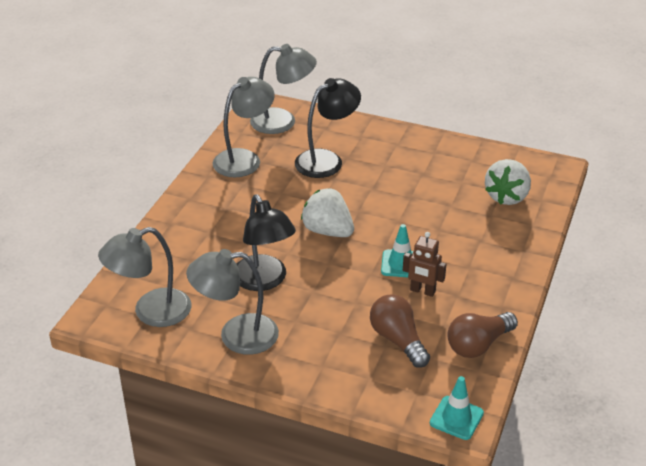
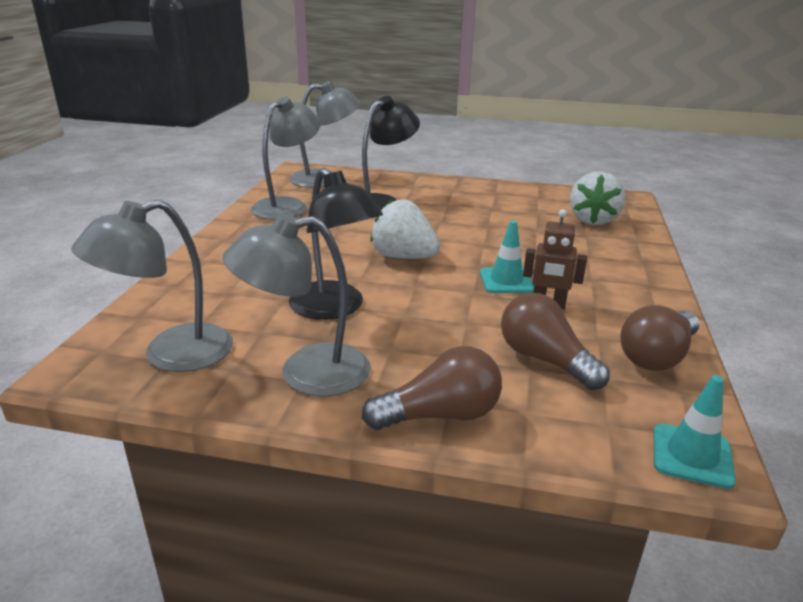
camera: 10 degrees left, 10 degrees down
none -> brown light bulb [362,346,502,430]

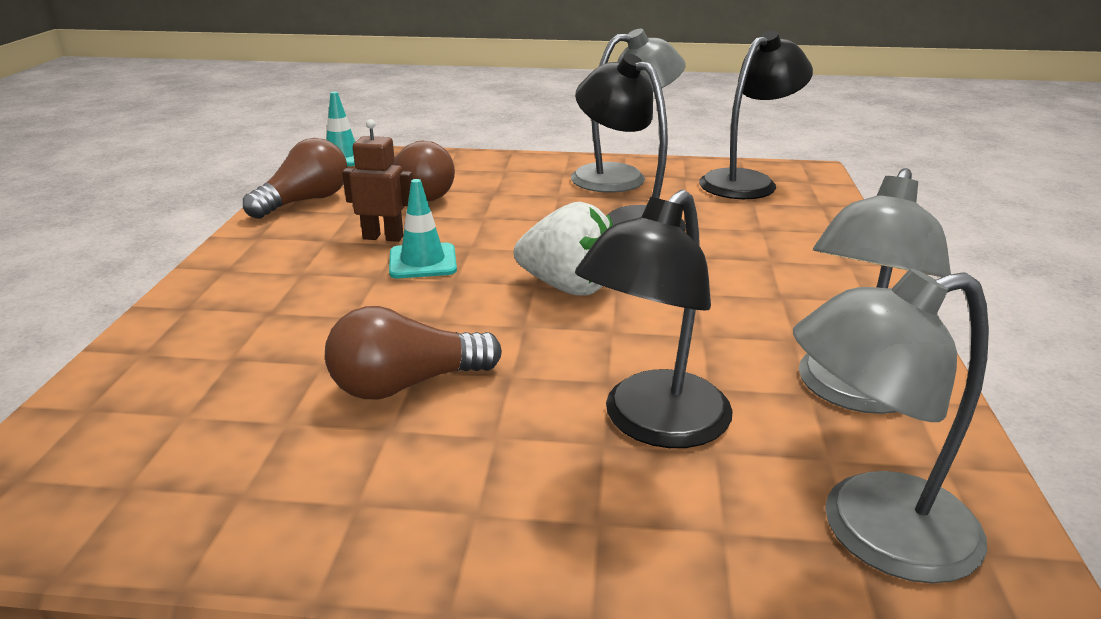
camera: 175 degrees right, 0 degrees up
grey lamp [71,200,233,372] -> black lamp [699,30,813,199]
brown light bulb [362,346,502,430] -> brown light bulb moved to [325,306,502,399]
white strawberry [570,171,625,225] -> none

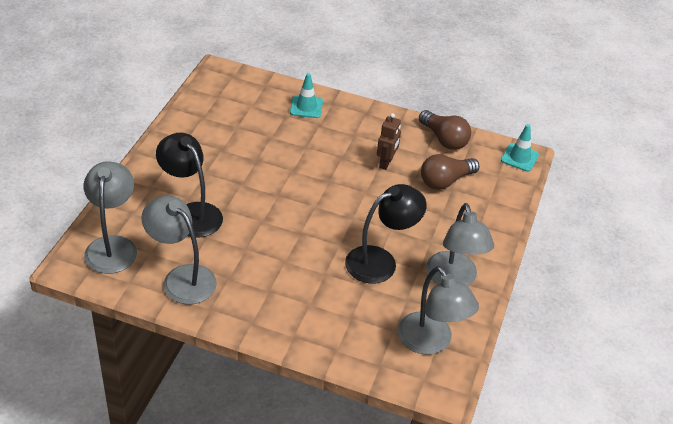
camera: 100 degrees right, 15 degrees up
brown light bulb [325,306,502,399] -> none
turquoise traffic cone [389,179,457,278] -> turquoise traffic cone moved to [290,73,323,118]
white strawberry [514,202,613,295] -> none
black lamp [699,30,813,199] -> grey lamp [398,266,479,355]

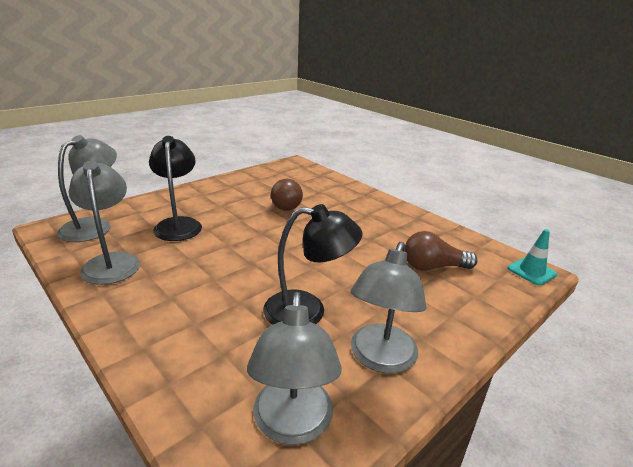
camera: 30 degrees right, 15 degrees down
turquoise traffic cone [290,73,323,118] -> none
brown robot [377,113,401,170] -> none
brown light bulb [419,110,471,150] -> brown light bulb moved to [271,179,303,211]

